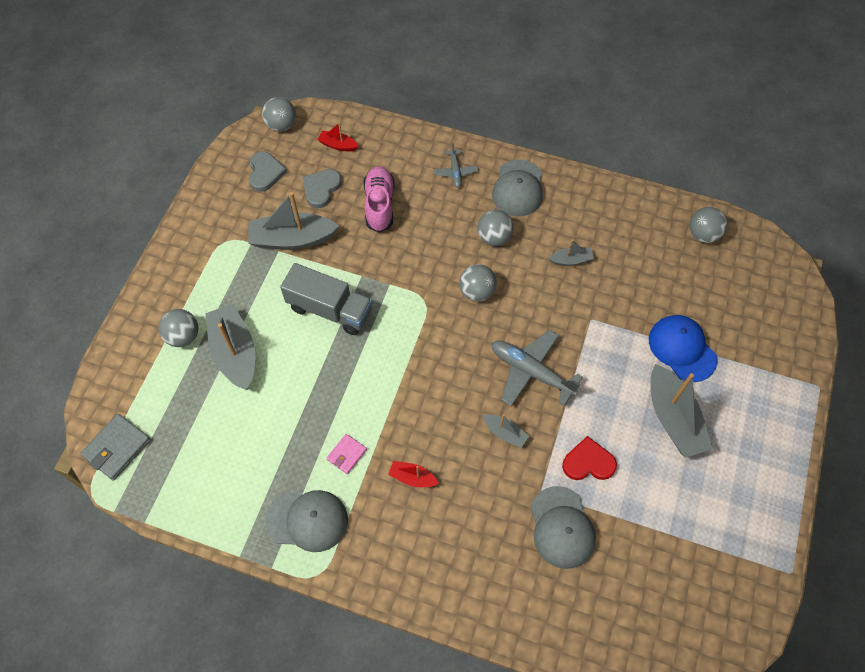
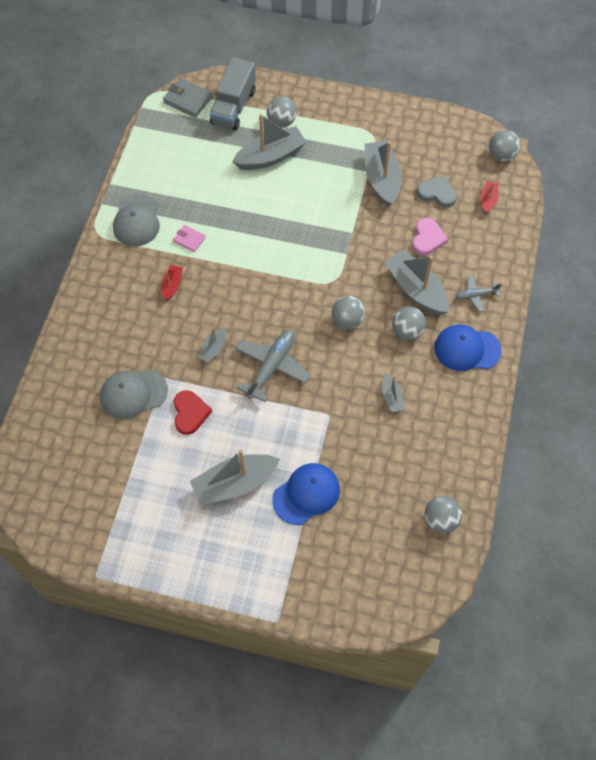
camera: 85 degrees right, 0 degrees up
grey heart [249,151,287,192] -> none
grey truck [280,263,372,335] -> grey truck moved to [210,57,256,131]
pink shoe [364,166,395,233] -> pink heart [412,218,448,255]
grey cap [492,160,543,216] -> blue cap [434,324,502,371]
none -> grey boat [385,250,449,315]

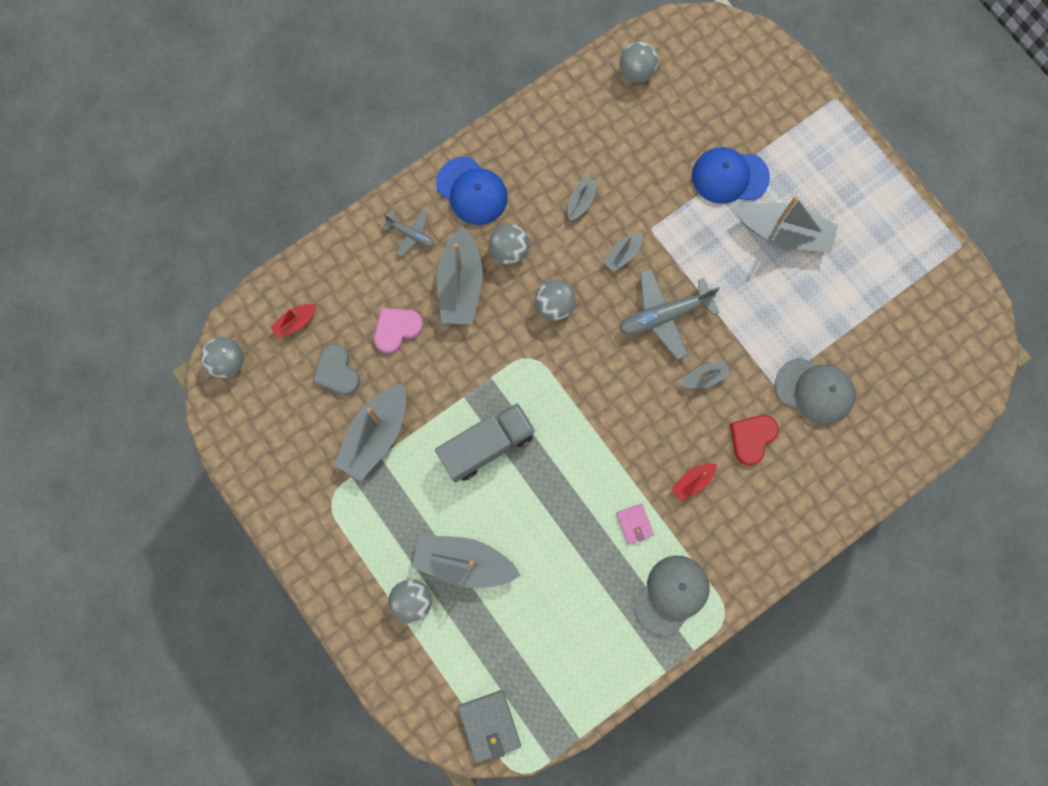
camera: 140 degrees left, 15 degrees up
red heart [174,390,212,435] -> red heart moved to [730,415,779,465]
grey truck [210,57,256,131] -> grey truck moved to [435,403,535,482]
none -> grey boat [603,233,643,272]

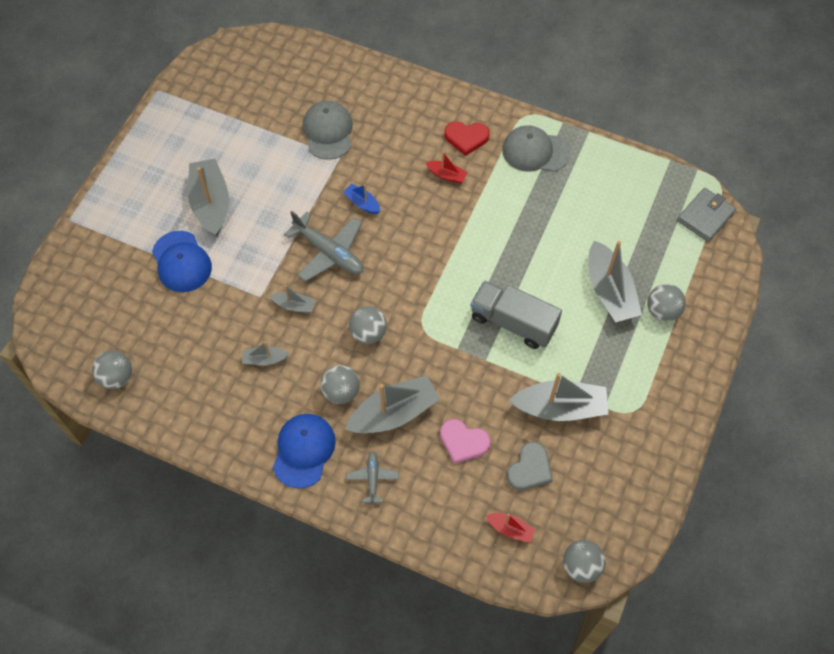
camera: 120 degrees left, 15 degrees down
pink wallet [616,503,654,544] -> none
grey boat [681,361,731,389] -> blue boat [343,184,380,214]
red heart [730,415,779,465] -> red heart moved to [444,121,490,156]

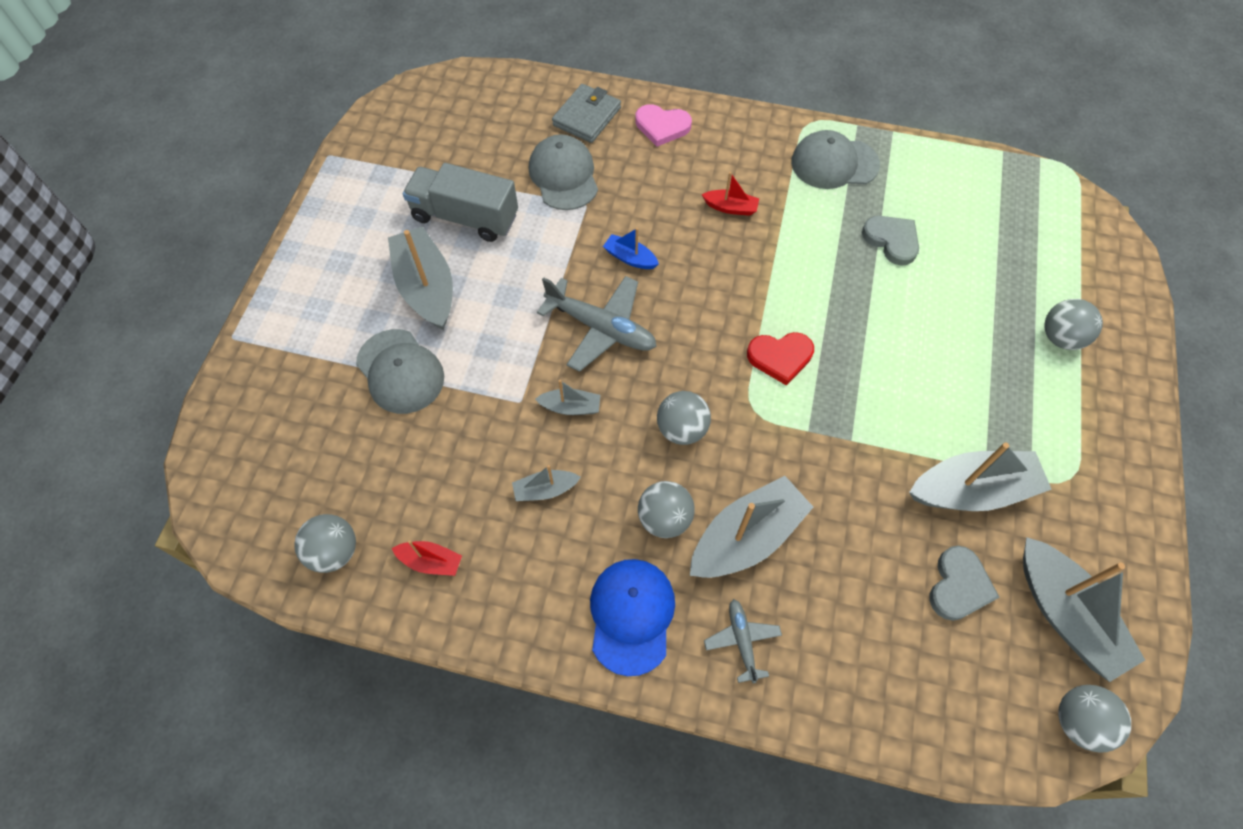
camera: 10 degrees left, 0 degrees up
blue cap [152,231,212,292] -> grey cap [356,329,444,414]
pink heart [440,419,491,464] -> pink heart moved to [635,104,692,147]
red heart [444,121,490,156] -> red heart moved to [747,332,814,386]
grey truck [471,281,562,349] -> grey truck moved to [403,163,518,242]
red boat [486,513,536,543] -> red boat moved to [392,540,462,576]
grey boat [588,240,642,322] -> grey boat moved to [1023,537,1145,682]
grey wallet [677,188,736,242] -> grey wallet moved to [552,84,621,143]
none -> grey heart [862,216,919,266]

